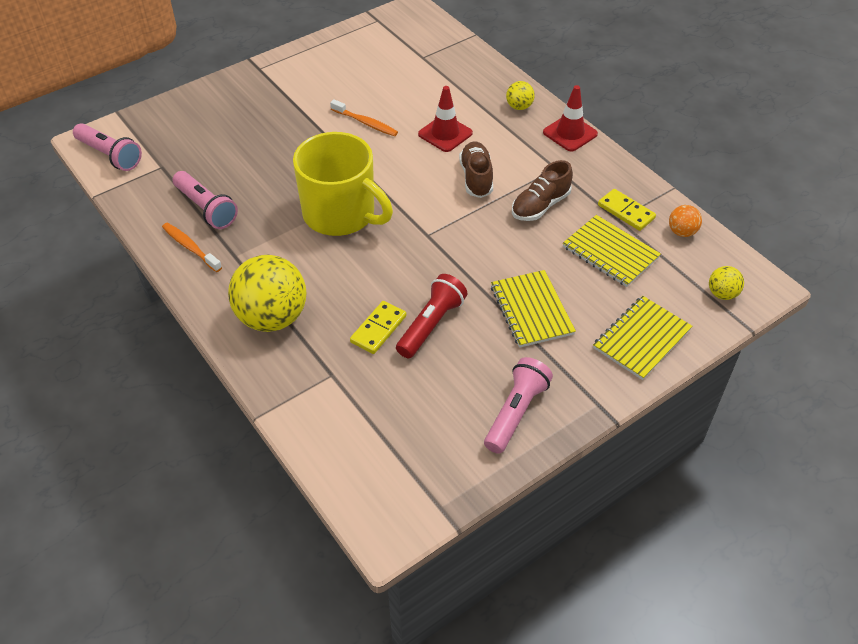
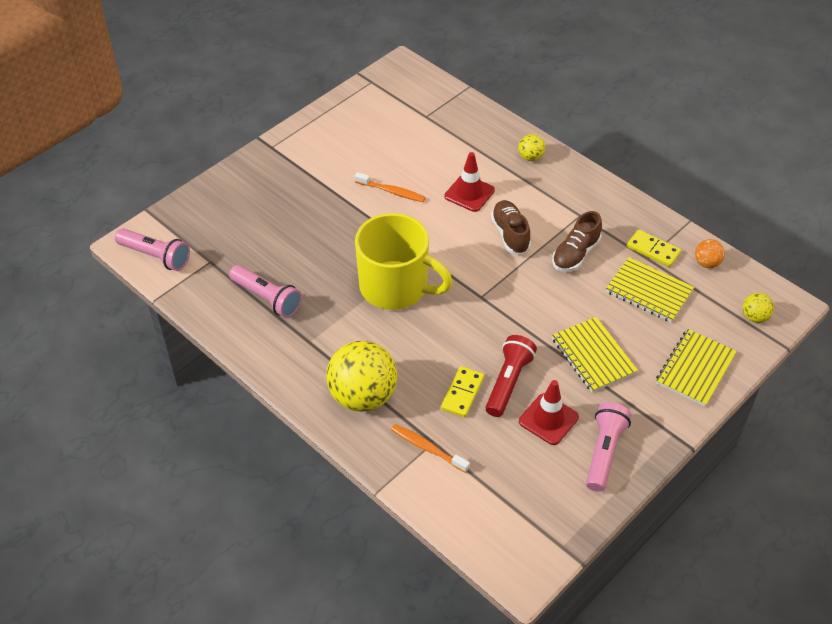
camera: 10 degrees left, 0 degrees up
orange toothbrush [162,223,222,272] -> orange toothbrush moved to [391,424,470,473]
red traffic cone [543,85,598,152] -> red traffic cone moved to [519,380,579,445]

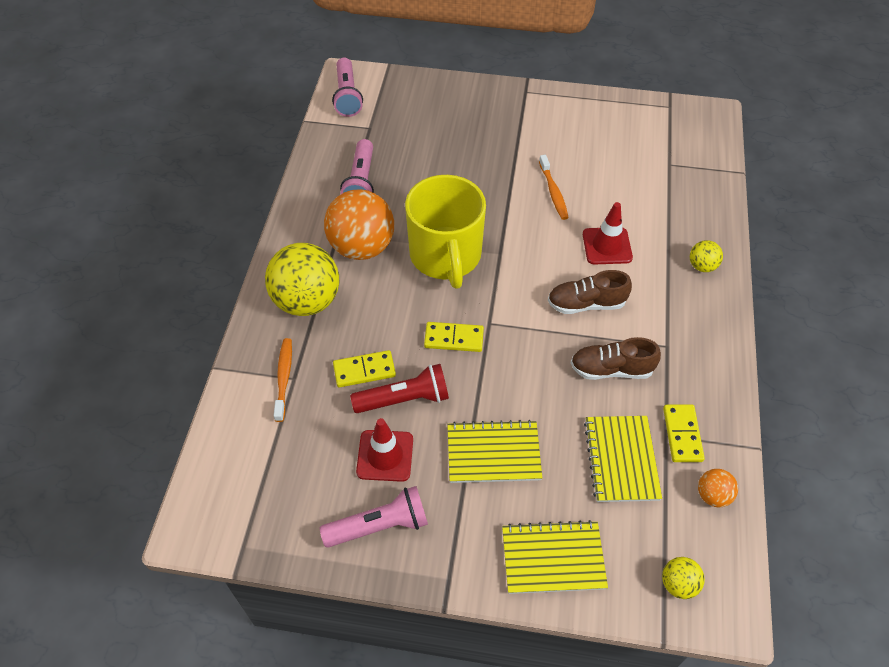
camera: 55 degrees right, 5 degrees up
brown shoe [491,200,531,255] -> brown shoe turned 135 degrees counterclockwise [548,270,632,314]
yellow notebook [552,317,638,392] -> yellow notebook turned 60 degrees clockwise [447,420,542,483]
none -> orange ball [324,189,394,260]
none -> yellow domino [424,322,484,352]

